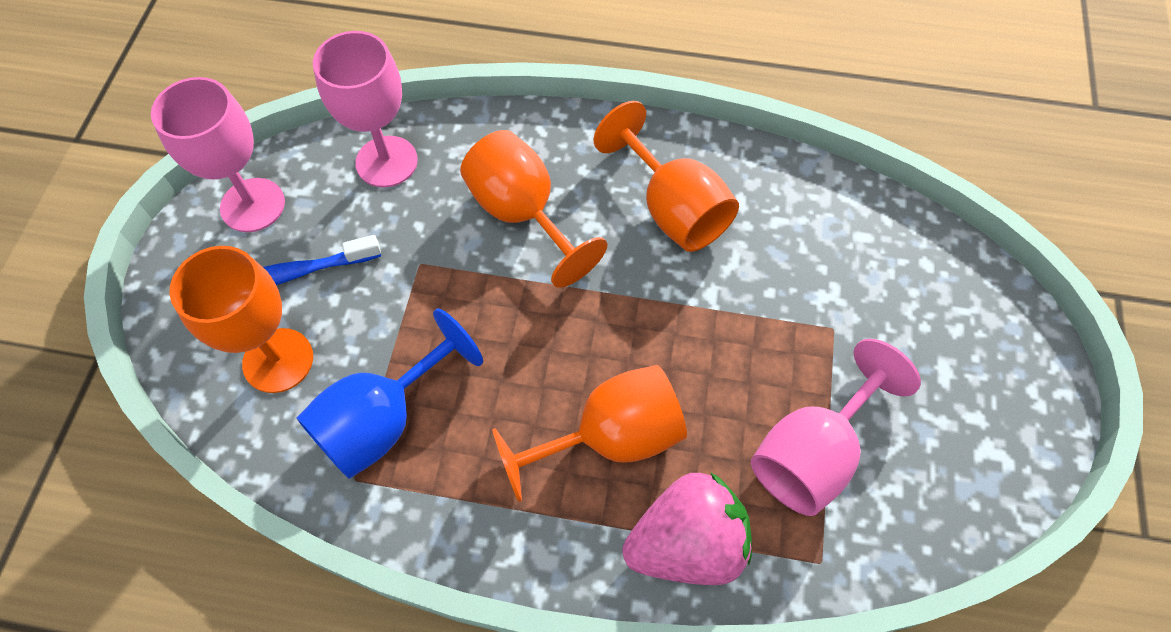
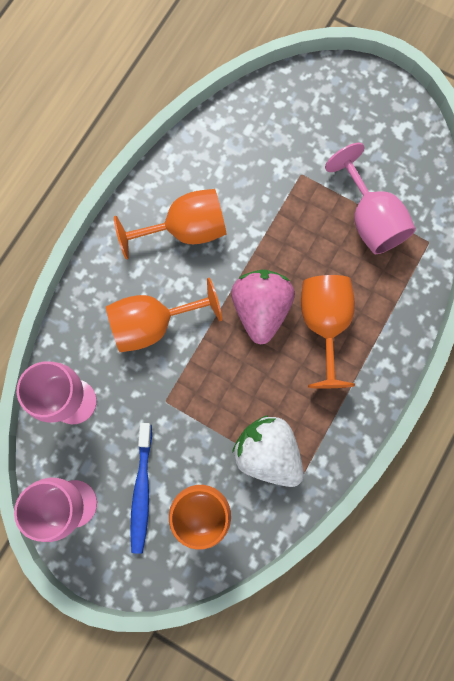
camera: 70 degrees left, 15 degrees up
blue goblet [296,308,483,479] -> white strawberry [232,415,304,487]
pink strawberry [622,473,752,585] -> pink strawberry moved to [231,270,295,345]

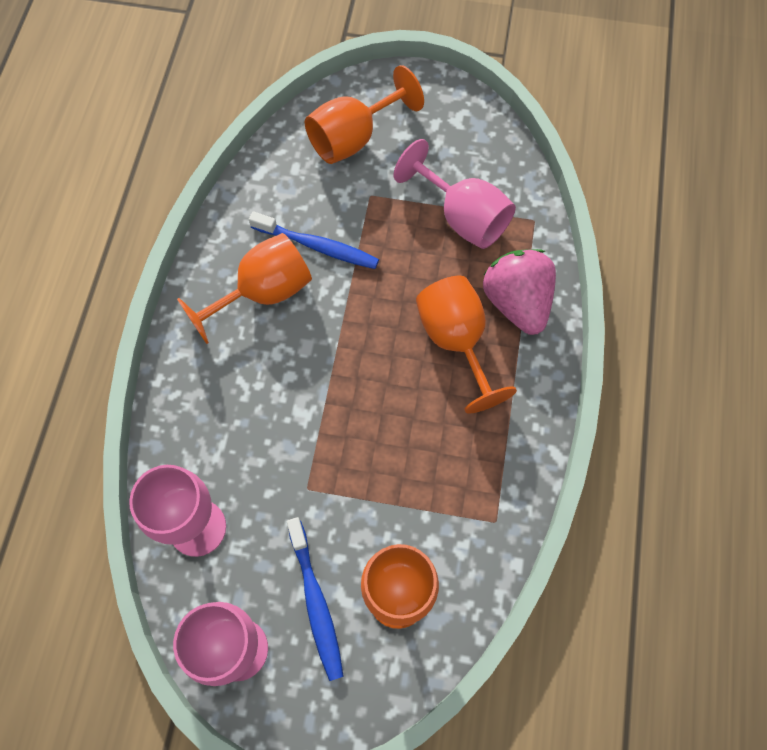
camera: 20 degrees left, 10 degrees down
orange goblet [106,278,222,352] -> orange goblet moved to [305,65,424,164]
pink strawberry [231,270,295,345] -> pink strawberry moved to [483,249,556,335]
white strawberry [232,415,304,487] -> none
none -> blue toothbrush [249,211,379,269]

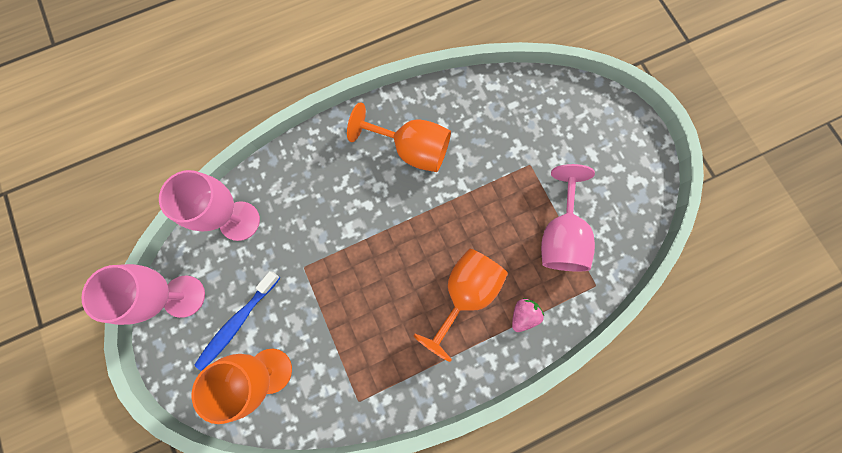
camera: 55 degrees right, 10 degrees up
blue toothbrush [249,211,379,269] -> none
orange goblet [305,65,424,164] -> none
pink strawberry [483,249,556,335] -> pink strawberry [512,298,544,332], size x0.50

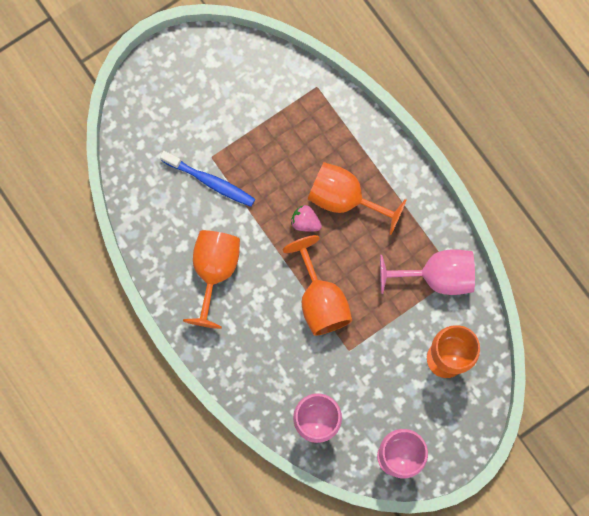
camera: 100 degrees left, 0 degrees up
blue toothbrush [195,271,280,371] -> blue toothbrush moved to [160,151,255,207]
pink strawberry [512,298,544,332] -> pink strawberry moved to [291,205,322,232]
pink goblet [541,164,595,272] -> pink goblet moved to [380,249,475,295]
none -> orange goblet [283,235,352,336]

